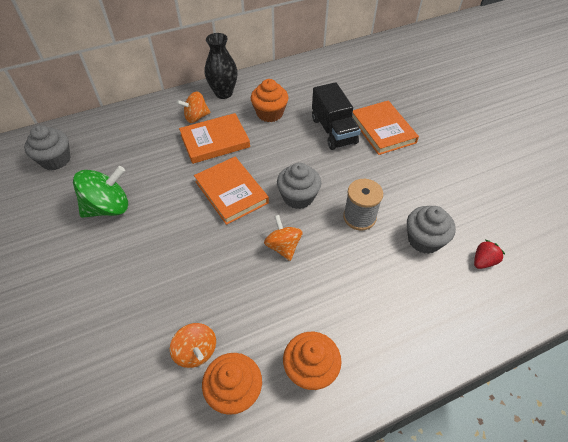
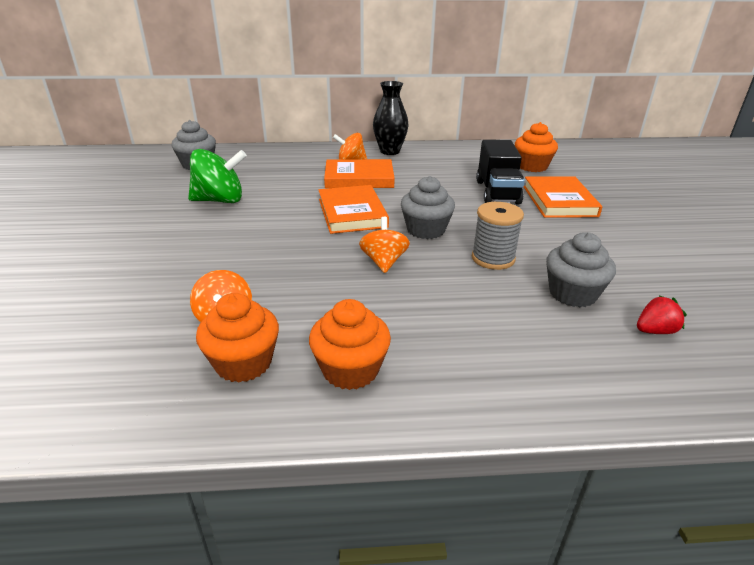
camera: 20 degrees right, 20 degrees down
orange cupcake [251,79,288,122] -> orange cupcake moved to [515,122,558,172]

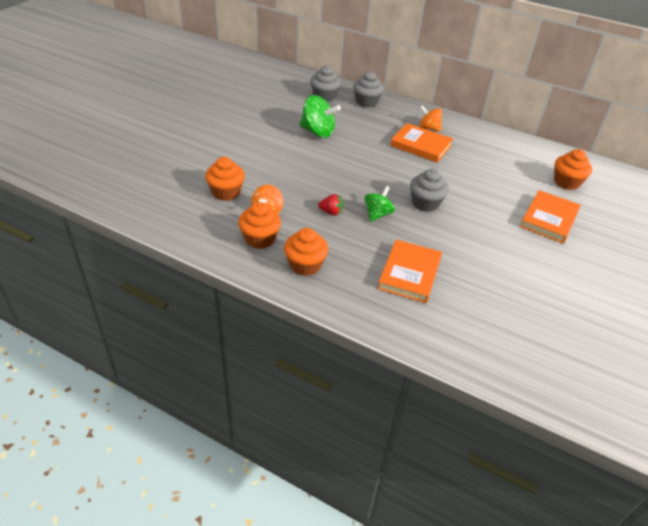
camera: 30 degrees right, 10 degrees up
orange book [319,185,389,234] -> orange book moved to [377,239,442,303]
orange spinning top [359,217,410,273] -> green spinning top [364,186,395,222]
black vase [373,81,408,155] -> none
grey spool [472,202,524,270] -> none
black truck [476,140,525,205] -> none
grey cupcake [546,232,616,307] -> grey cupcake moved to [353,71,384,108]
red strawberry [637,296,687,334] -> red strawberry moved to [318,194,343,216]
none -> orange cupcake [205,157,245,201]

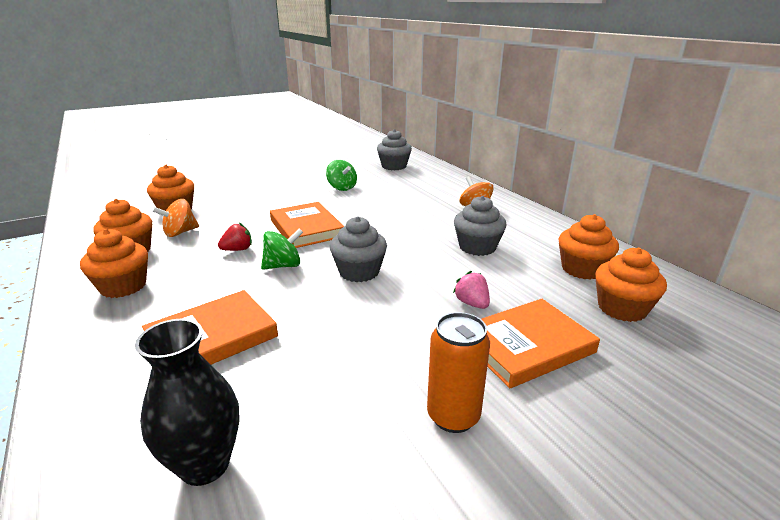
camera: 35 degrees right, 15 degrees down
green spinning top [300,95,341,138] -> green spinning top [326,160,357,191], size x0.65
red strawberry [318,194,343,216] -> red strawberry turned 75 degrees counterclockwise [218,223,252,251]
grey cupcake [353,71,384,108] -> grey cupcake moved to [454,196,507,256]
orange book [390,123,453,163] -> orange book moved to [270,202,344,248]
none -> black vase [135,319,239,486]
none -> orange can [427,312,490,433]
none -> pink strawberry [453,271,490,309]
none -> orange cupcake [559,214,619,279]

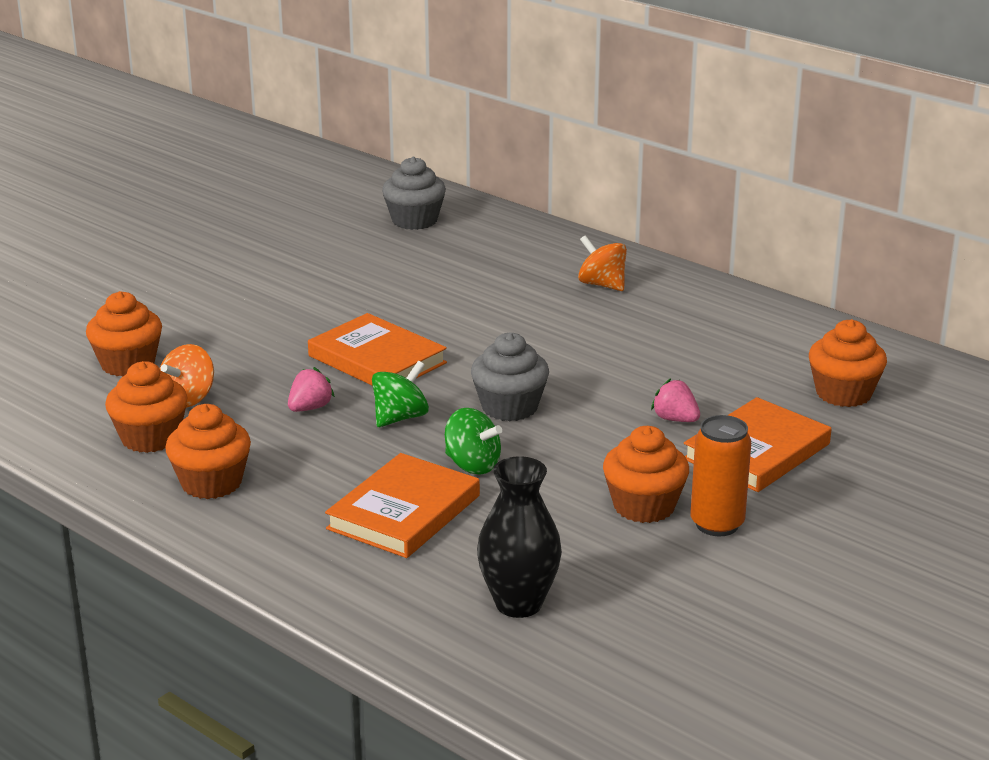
camera: 20 degrees left, 0 degrees up
red strawberry [218,223,252,251] -> pink strawberry [288,367,335,412]
green spinning top [326,160,357,191] -> green spinning top moved to [445,408,502,475]
grey cupcake [454,196,507,256] -> none
orange cupcake [559,214,619,279] -> orange cupcake moved to [603,426,689,523]

